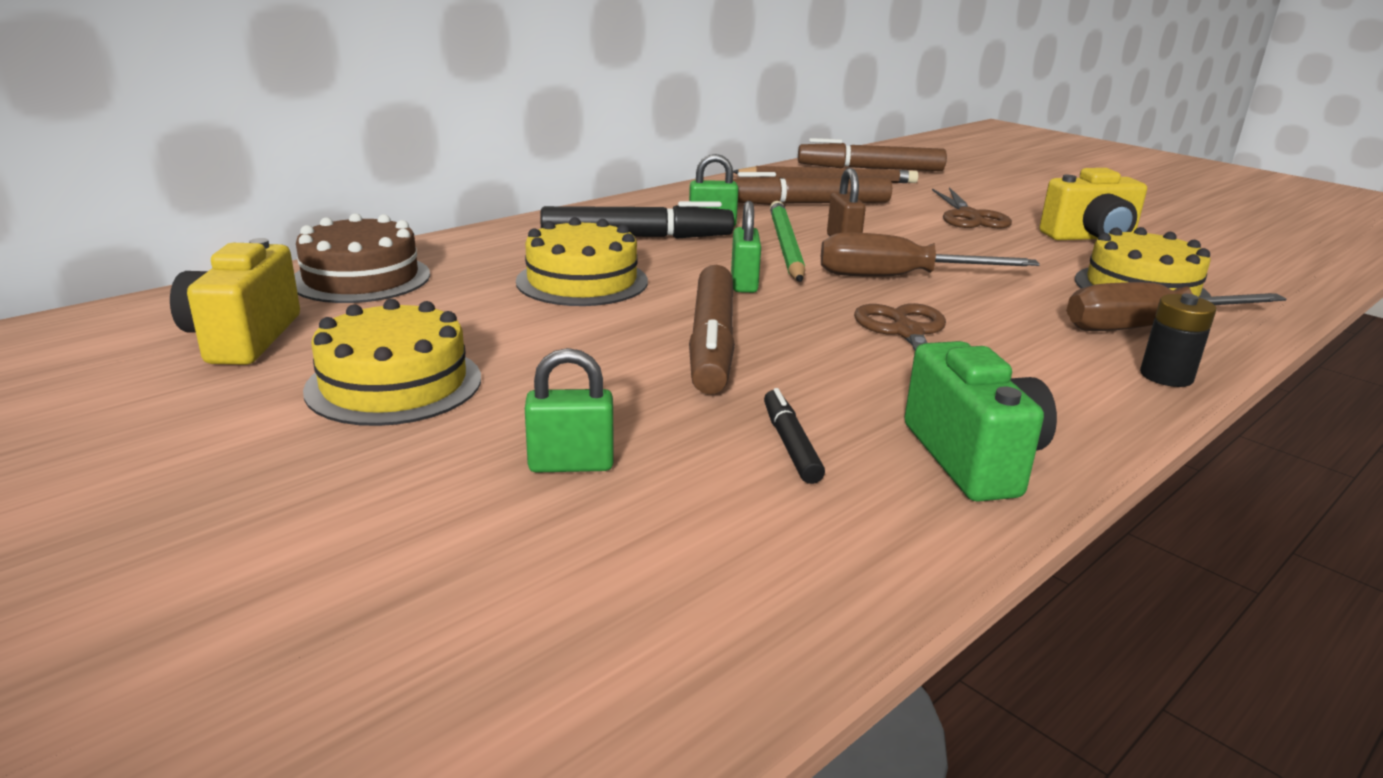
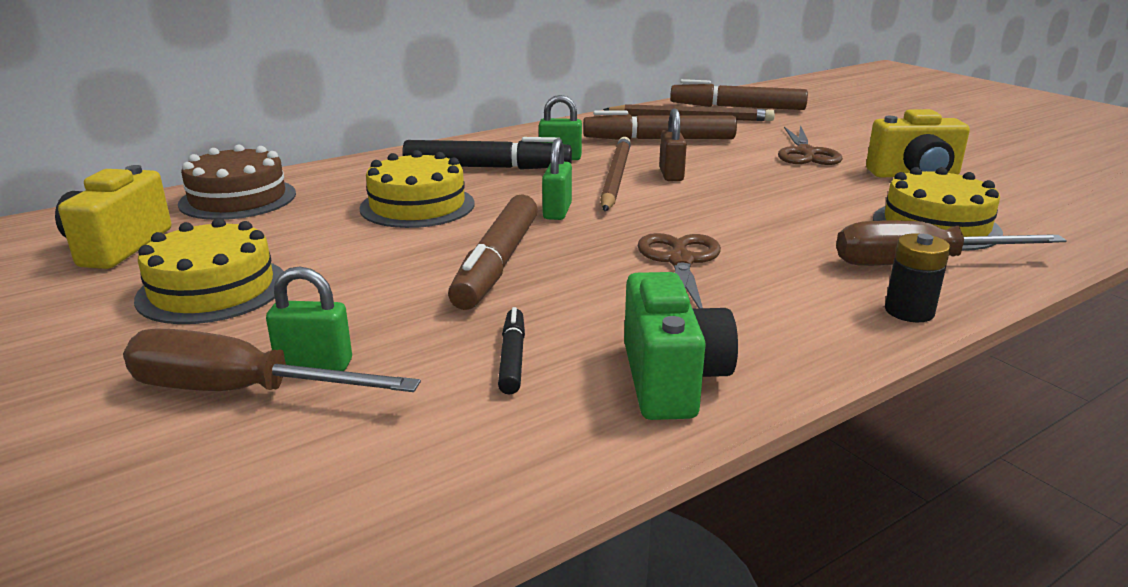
camera: 10 degrees right, 0 degrees up
green pencil [770,201,805,282] -> brown pencil [600,137,631,211]
brown screwdriver [821,232,1040,277] -> brown screwdriver moved to [123,328,421,392]

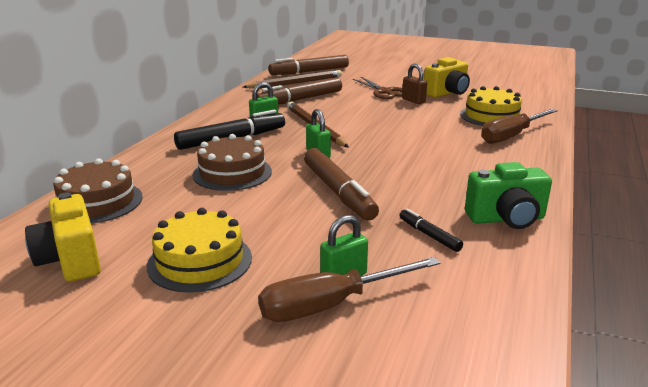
camera: 35 degrees left, 0 degrees up
yellow cake [359,150,475,228] -> brown cake [193,134,272,191]
green camera [624,272,738,420] -> green camera turned 120 degrees clockwise [465,162,552,229]
brown scissors [638,233,721,308] -> none
brown padlock [659,108,687,181] -> brown padlock moved to [402,64,427,104]
black battery [885,233,951,322] -> none

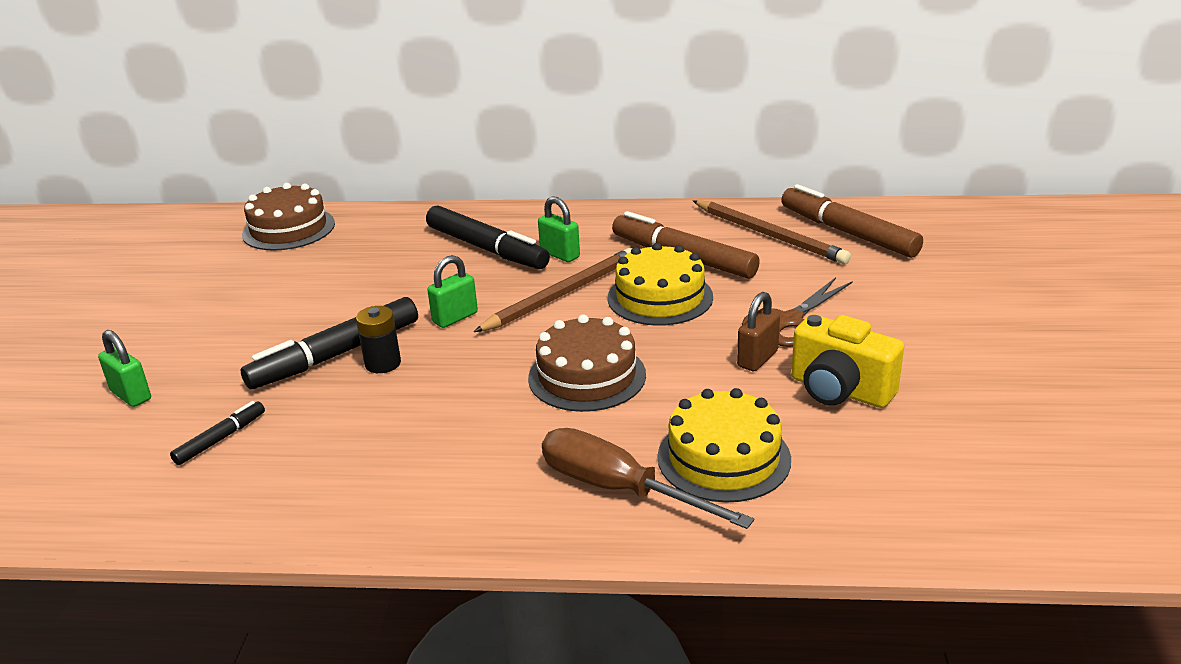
camera: 75 degrees right, 5 degrees up
yellow camera [25,192,101,282] -> none
yellow cake [147,208,252,293] -> yellow cake moved to [608,243,713,326]
brown cake [193,134,272,191] -> brown cake moved to [528,314,646,412]
brown screwdriver [258,257,440,322] -> none
brown marker [304,148,379,221] -> black marker [241,297,418,389]
green camera [465,162,552,229] -> none
none -> black battery [356,306,401,373]

